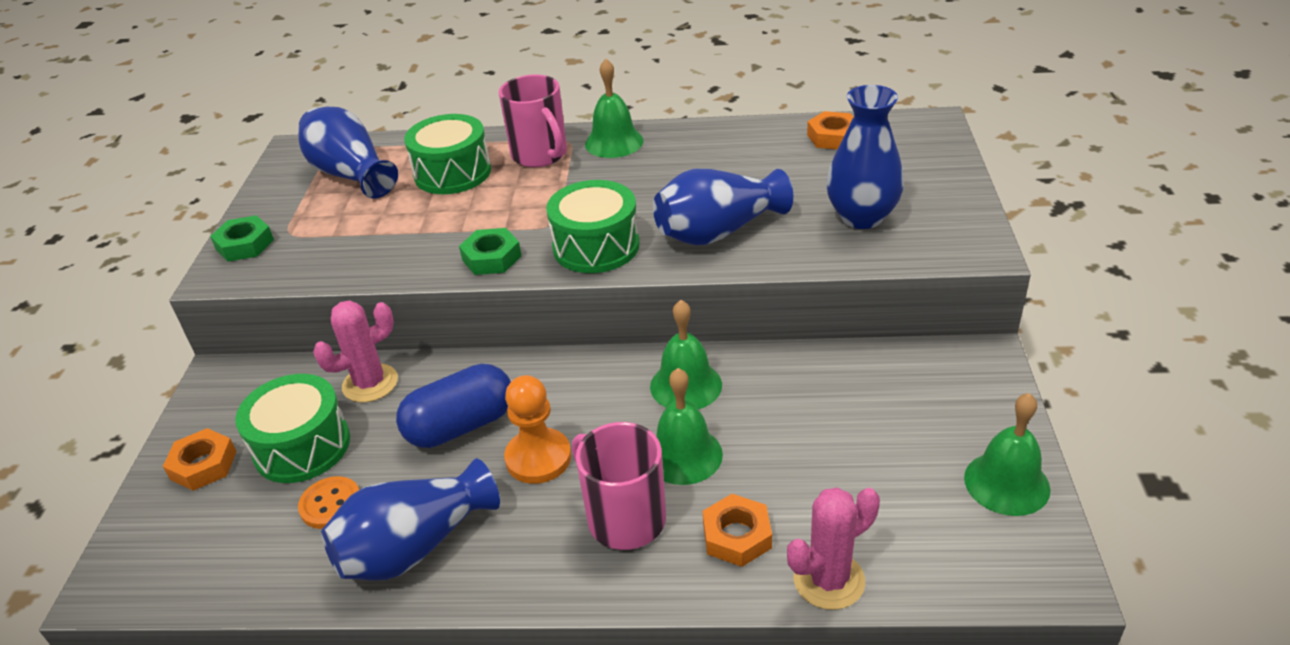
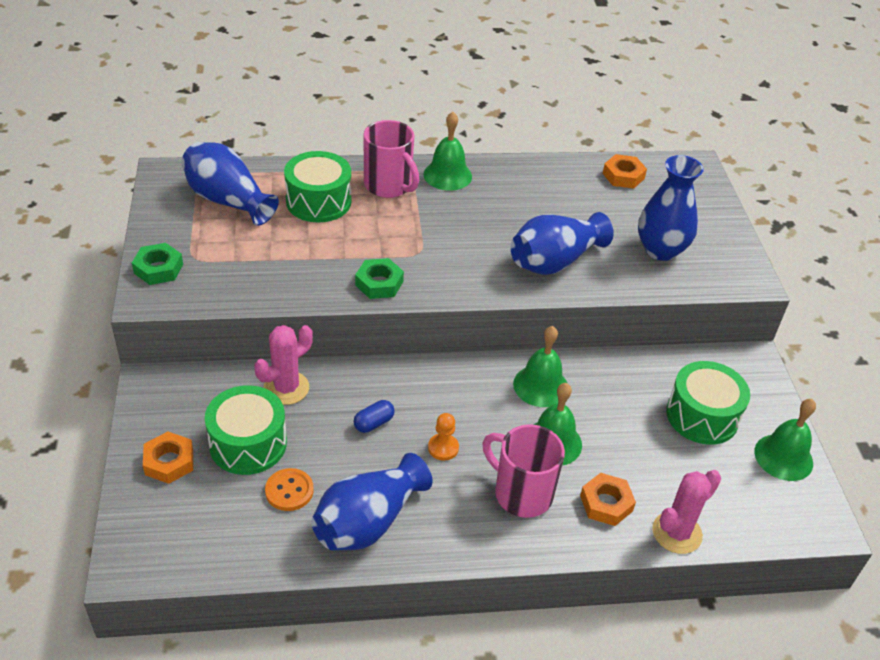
camera: 15 degrees left, 5 degrees up
blue capsule [396,364,511,448] -> blue capsule [354,400,395,433], size x0.48
orange pawn [504,375,572,484] -> orange pawn [428,413,459,461], size x0.60
green drum [546,180,640,273] -> green drum moved to [666,361,750,445]

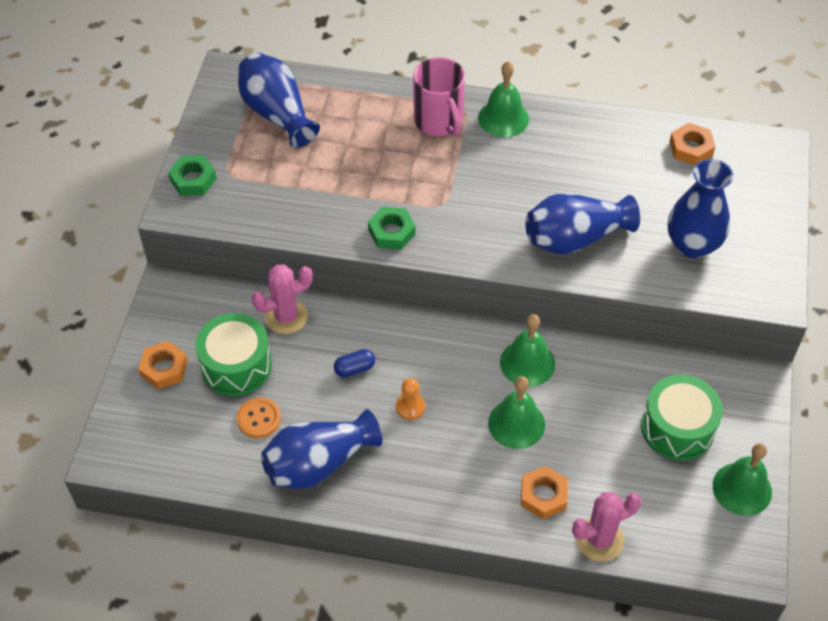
camera: 20 degrees right, 10 degrees up
green drum [284,151,351,222] -> none
pink mug [483,424,565,518] -> none

